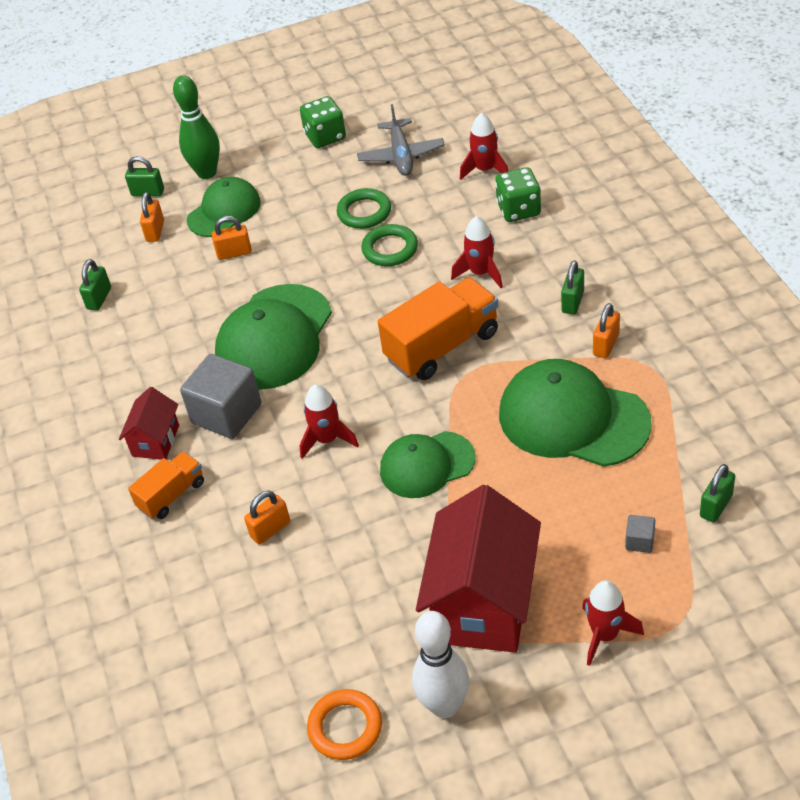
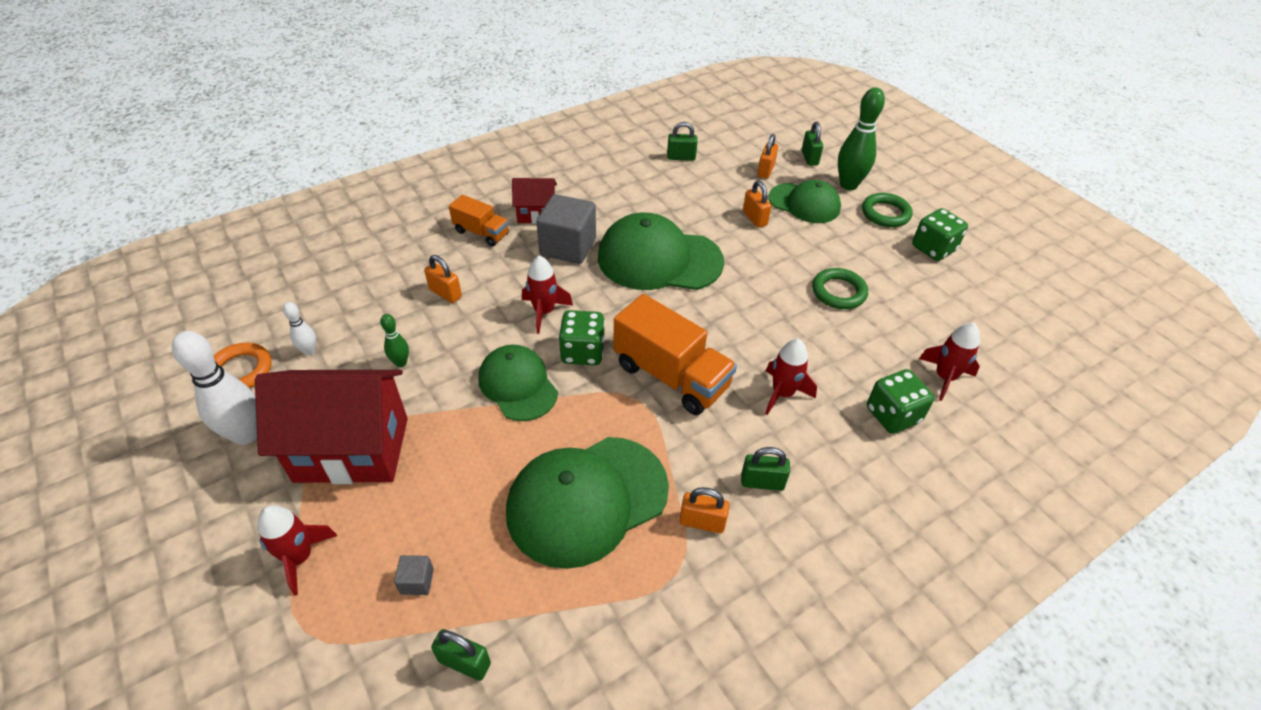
camera: 70 degrees right, 0 degrees up
orange padlock [140,192,164,242] -> orange padlock turned 60 degrees counterclockwise [757,134,778,179]
grey plane [357,104,445,176] -> none
green ring [361,224,418,266] -> green ring moved to [862,193,913,227]
green cap [499,359,652,467] -> green cap turned 135 degrees counterclockwise [506,437,669,569]
none -> white bowling pin [283,302,316,355]
none -> green bowling pin [380,314,409,367]
none -> green dice [559,310,605,365]

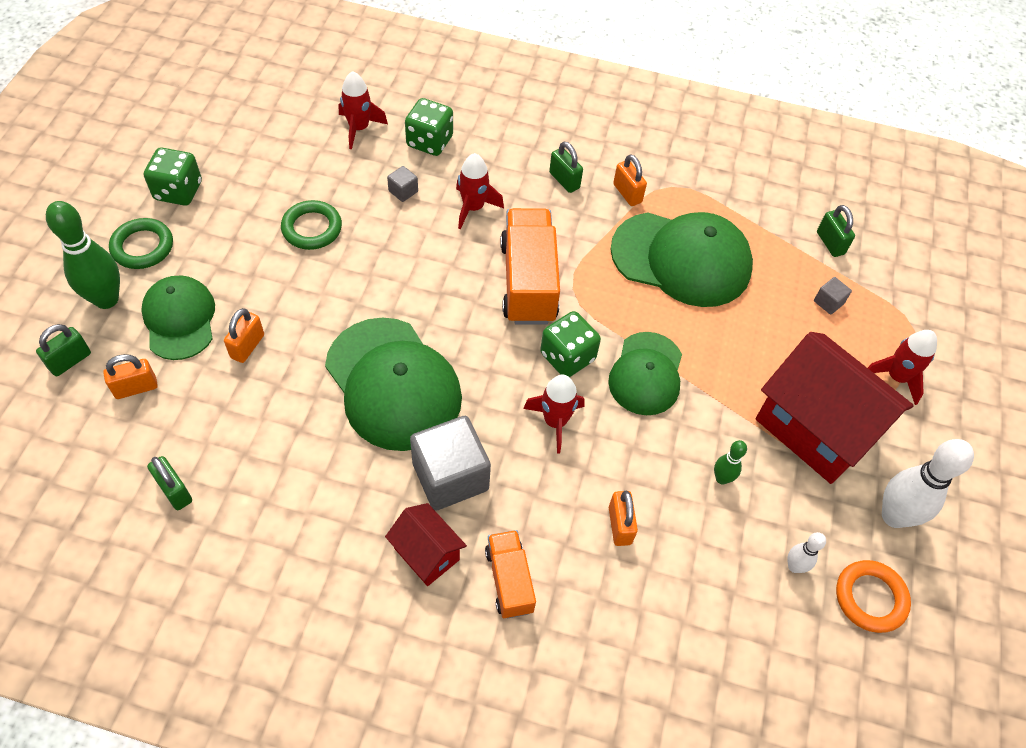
camera: 135 degrees left, 10 degrees up
none -> grey cube [387,166,418,202]

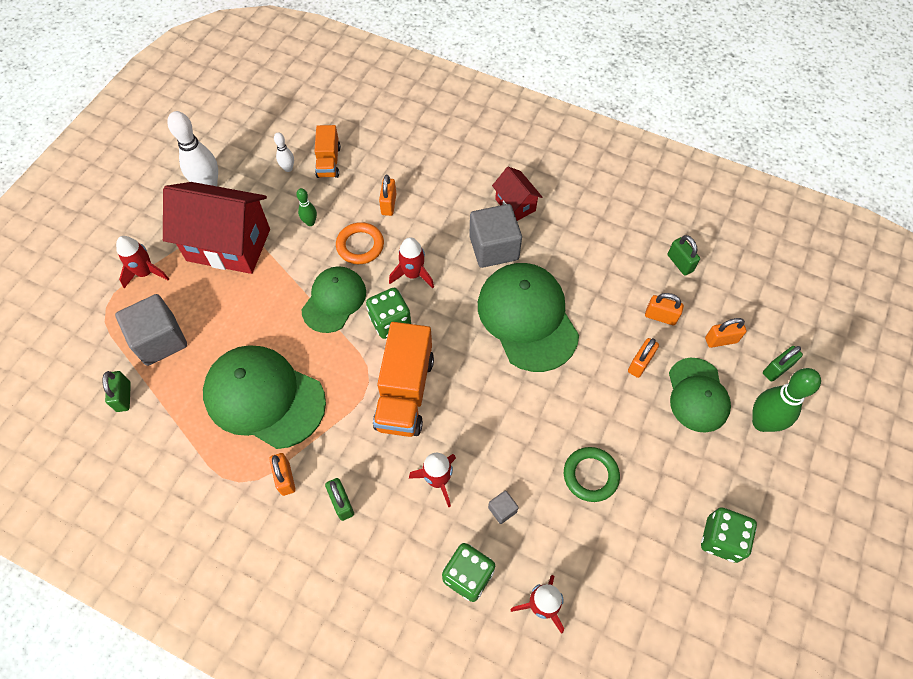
camera: 165 degrees left, 5 degrees up
green ring [109,218,173,269] -> none
orange truck [485,530,536,619] -> orange truck moved to [315,125,341,178]
red house [756,332,914,484] -> red house turned 45 degrees counterclockwise [163,182,270,274]
grey cube [814,277,852,315] -> grey cube [115,294,187,366], size x2.29
orange ring [836,560,911,633] -> orange ring moved to [336,222,384,264]
none -> orange padlock [645,293,684,325]

